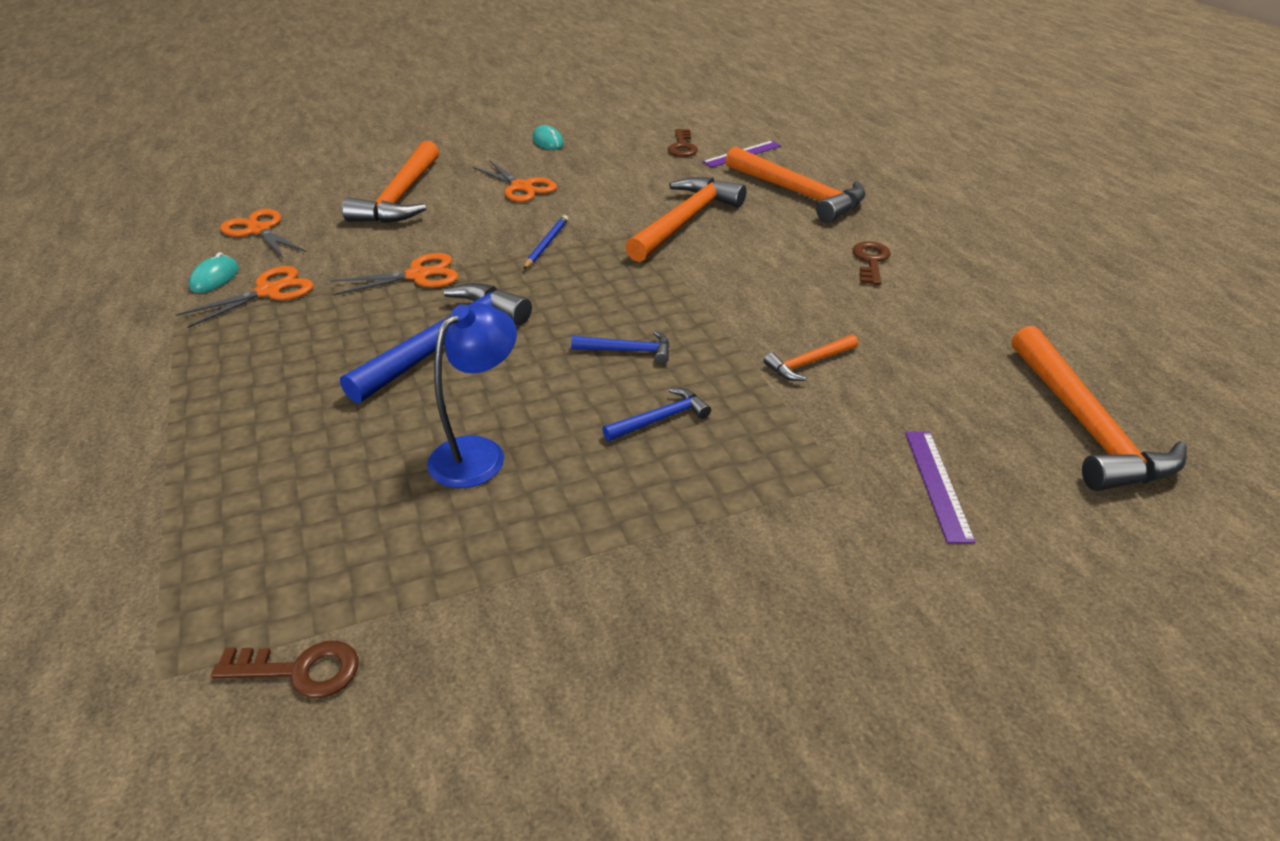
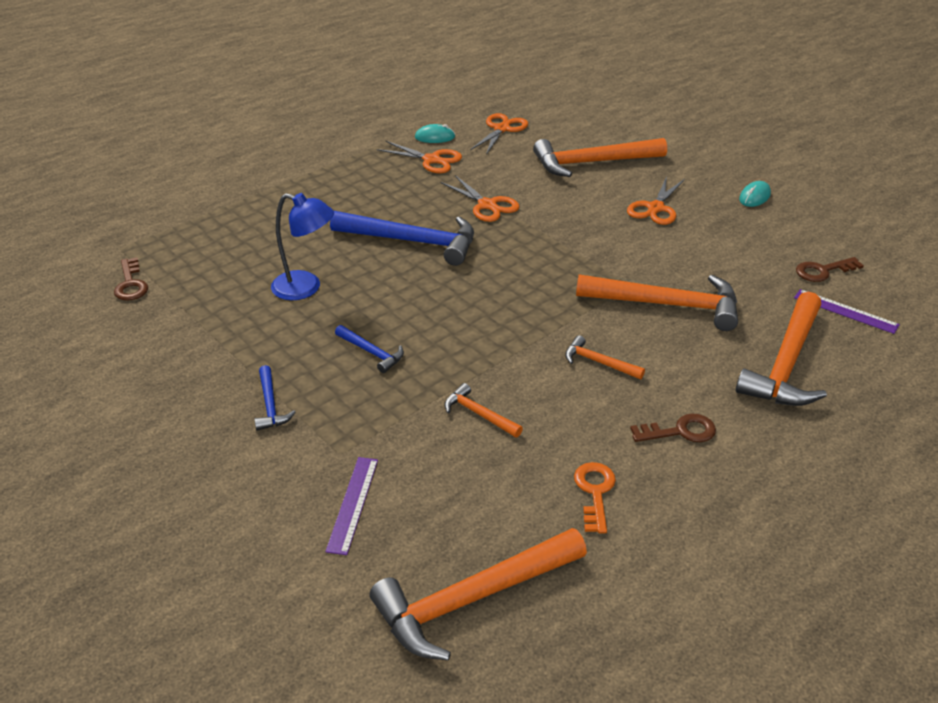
camera: 70 degrees right, 0 degrees up
blue pencil [524,215,568,269] -> none
blue hammer [571,331,670,364] -> blue hammer moved to [254,365,296,431]
purple ruler [905,432,976,543] -> purple ruler turned 60 degrees counterclockwise [325,457,378,555]
none -> orange hammer [565,335,645,379]
none -> orange key [574,462,616,533]

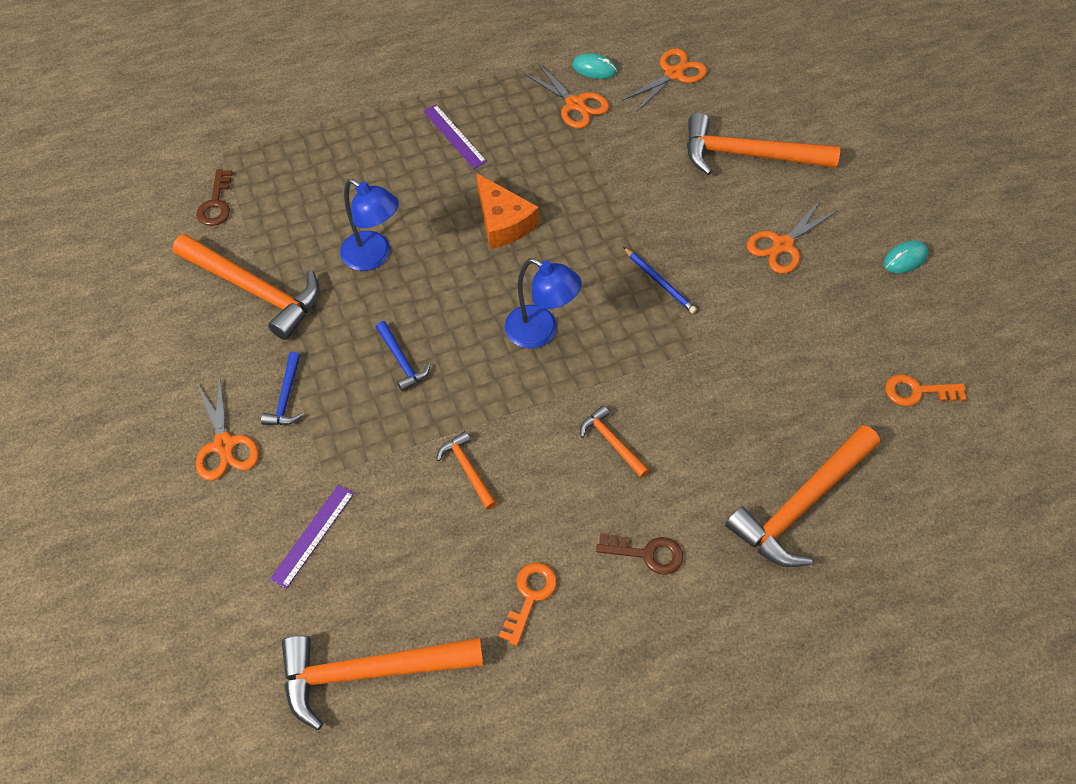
camera: 20 degrees right, 20 degrees up
blue hammer [330,211,474,266] -> orange cheese [476,173,539,249]
orange scissors [441,175,520,222] -> orange scissors moved to [196,374,259,481]
orange hammer [576,274,738,331] -> orange hammer moved to [173,234,319,340]
purple ruler [794,289,900,334] -> purple ruler moved to [423,105,487,169]
brown key [796,257,864,282] -> orange key [885,374,967,406]
none -> blue lamp [505,258,582,348]
none -> blue pencil [623,247,697,314]

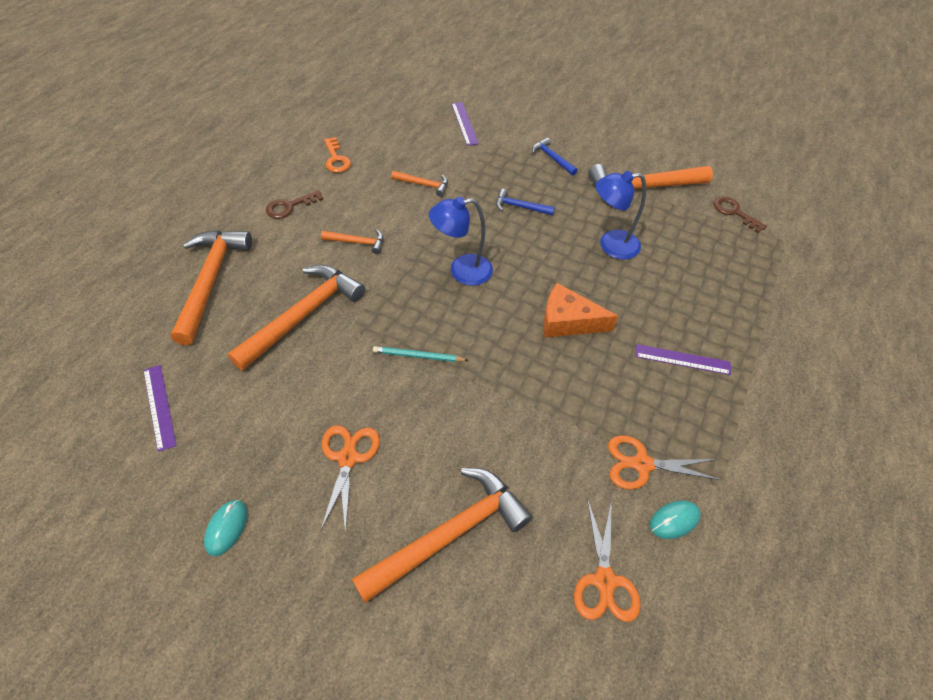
camera: 135 degrees right, 5 degrees down
orange scissors [196,374,259,481] -> none
orange hammer [282,635,483,730] -> orange hammer moved to [228,265,365,370]
blue pencil [623,247,697,314] -> turquoise pencil [373,346,468,362]
orange key [885,374,967,406] -> purple ruler [143,365,177,452]

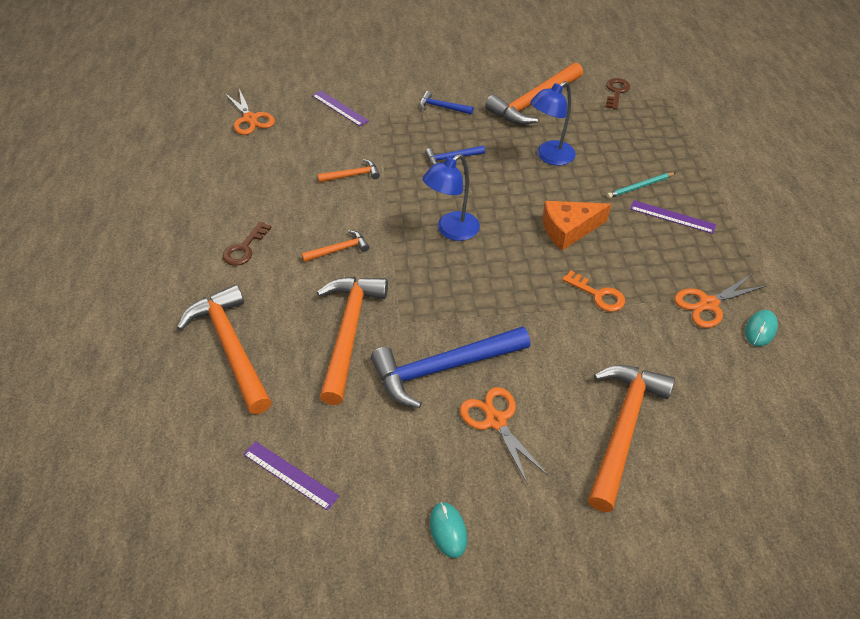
camera: 30 degrees left, 5 degrees down
orange key [324,137,351,173] -> orange key moved to [562,271,625,312]
turquoise pencil [373,346,468,362] -> turquoise pencil moved to [607,172,675,198]
orange scissors [574,499,641,622] -> orange scissors moved to [225,89,275,135]
purple ruler [635,344,731,375] -> purple ruler turned 45 degrees clockwise [630,200,716,234]
brown key [713,196,767,233] -> brown key turned 90 degrees clockwise [605,78,630,110]
none -> blue hammer [371,326,530,408]

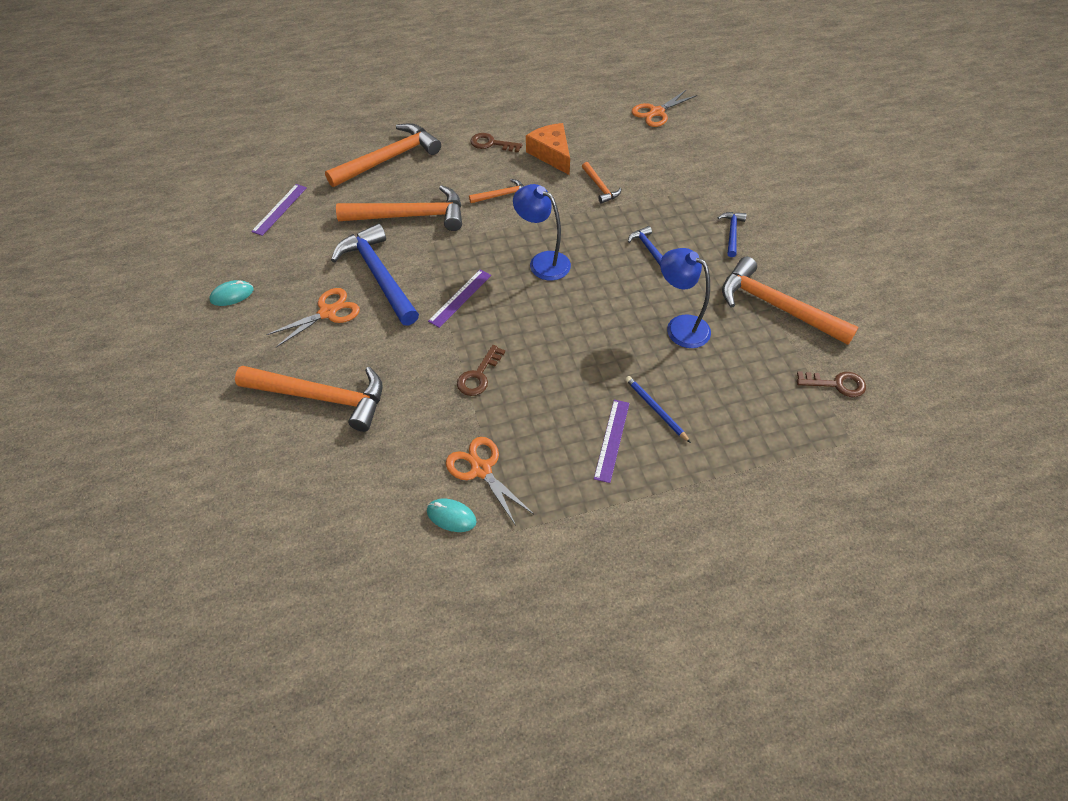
camera: 80 degrees right, 5 degrees up
orange hammer [301,230,369,262] -> orange hammer turned 75 degrees counterclockwise [469,179,524,203]
purple ruler [312,91,369,126] -> purple ruler moved to [428,270,491,328]
orange cheese [543,201,611,251] -> orange cheese moved to [526,123,570,175]
orange key [562,271,625,312] -> brown key [457,345,505,396]
turquoise pencil [607,172,675,198] -> blue pencil [625,376,691,443]

